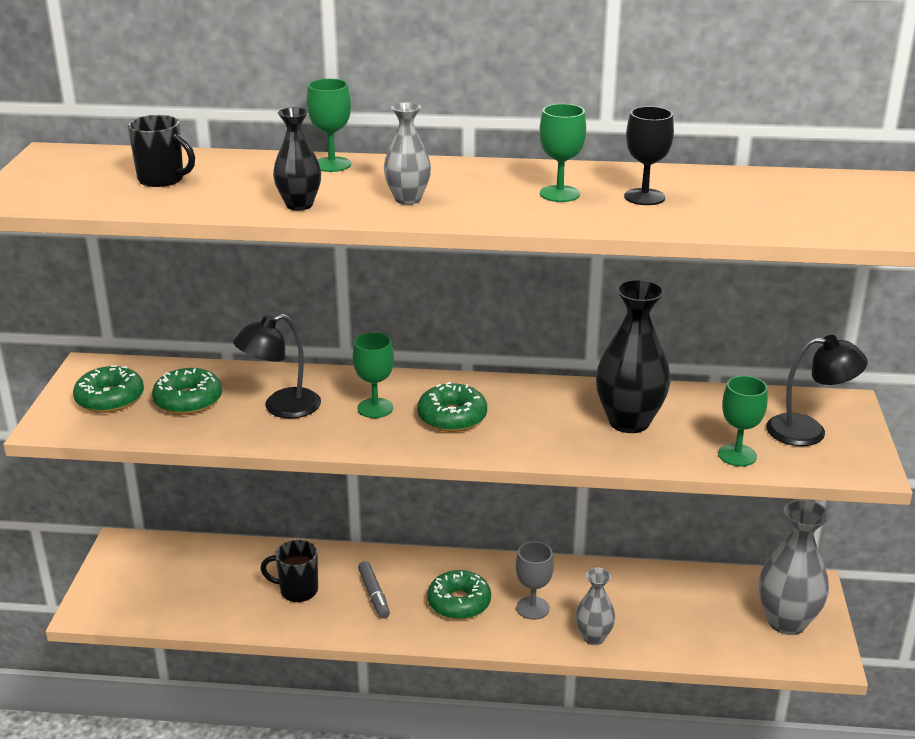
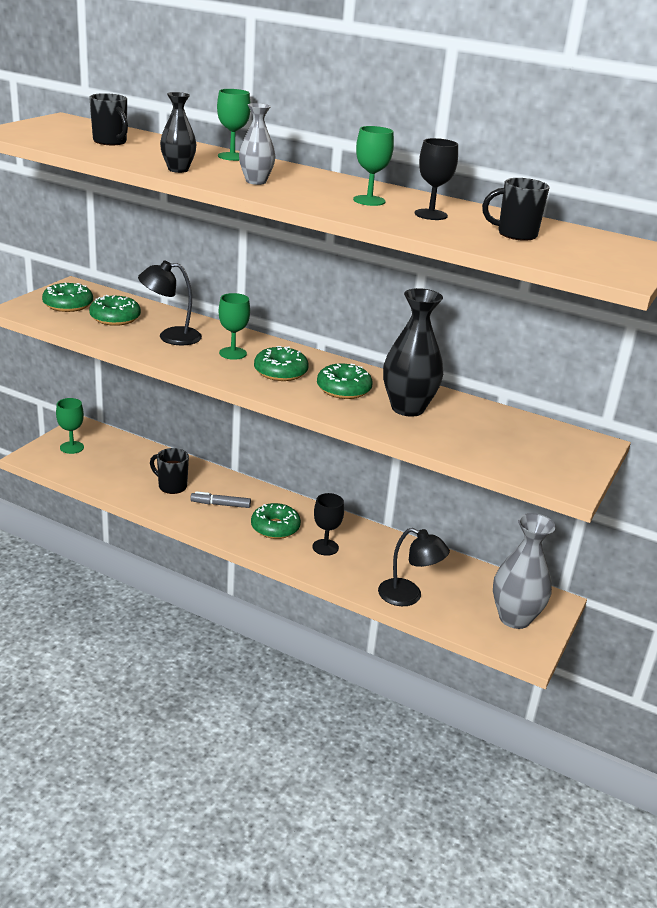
camera: 20 degrees right, 0 degrees up
grey marker [358,561,390,619] -> grey marker turned 90 degrees clockwise [190,491,251,508]
grey goblet [516,542,554,620] -> black goblet [312,493,344,556]
grey vase [576,568,615,645] -> none
green goblet [718,376,768,466] -> green goblet moved to [56,398,84,454]
black lamp [766,335,868,446] -> black lamp moved to [378,528,450,606]
none -> green donut [317,363,373,399]
none -> black mug [482,178,549,241]

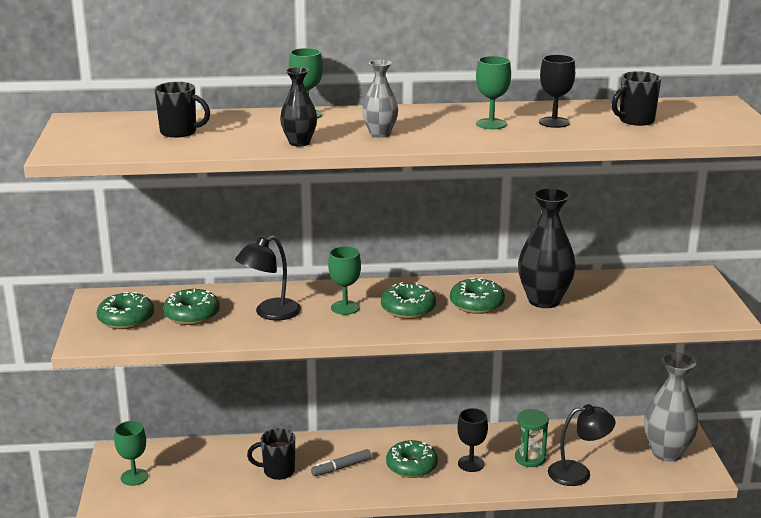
camera: 30 degrees left, 5 degrees down
none -> green hourglass [515,409,549,467]

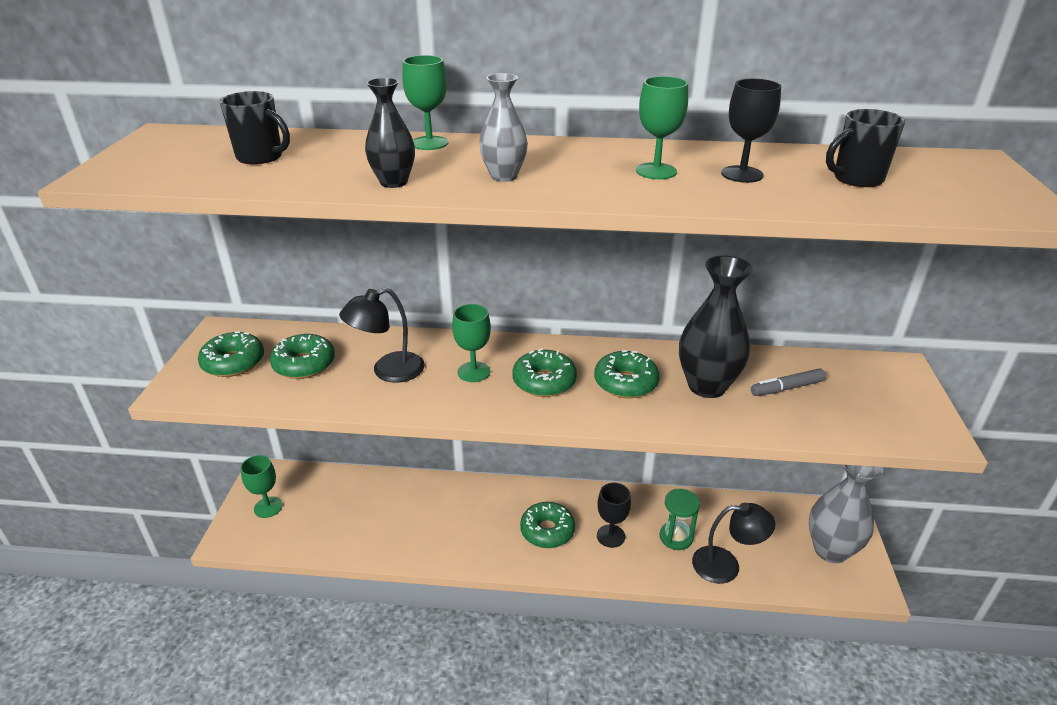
camera: 10 degrees right, 10 degrees up
black mug [247,428,295,480] -> none
grey marker [311,449,372,476] -> grey marker moved to [751,368,826,396]

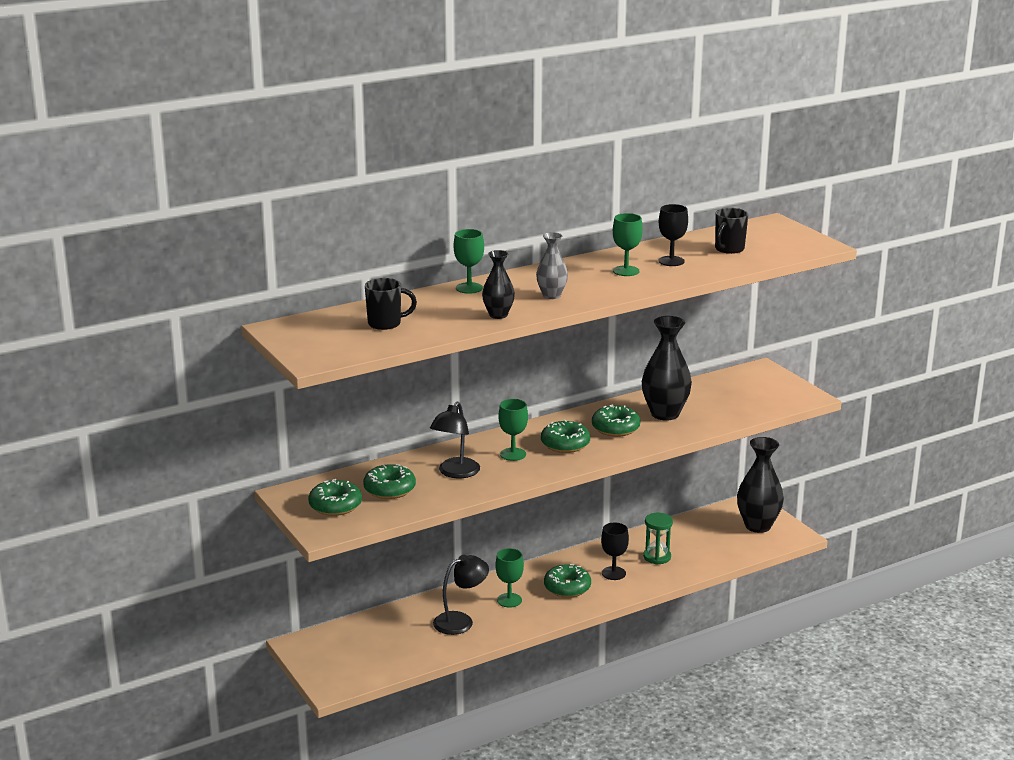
camera: 35 degrees left, 10 degrees down
green goblet [240,455,283,518] -> green goblet moved to [495,548,524,608]
black lamp [692,503,775,584] -> black lamp moved to [433,555,489,635]
grey marker [751,368,826,396] -> none
grey vase [809,465,884,563] -> black vase [737,437,784,533]

